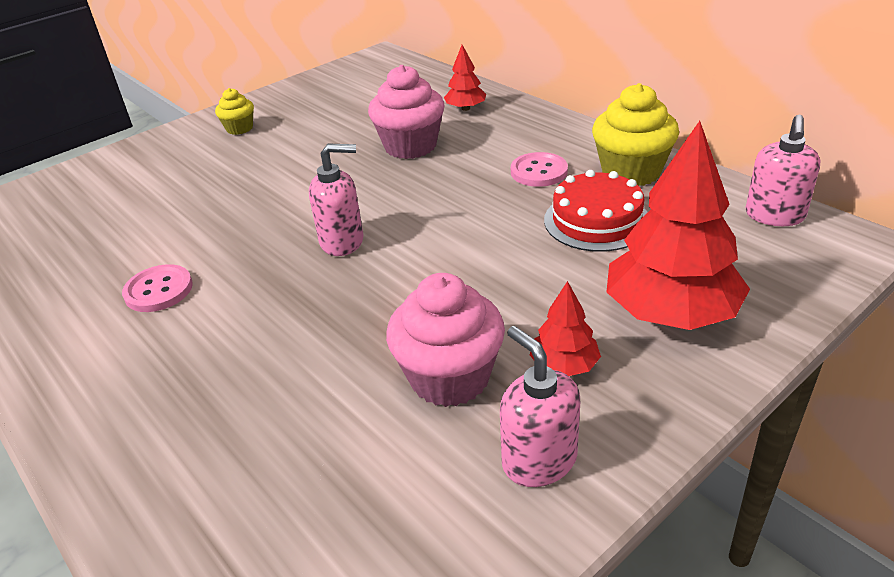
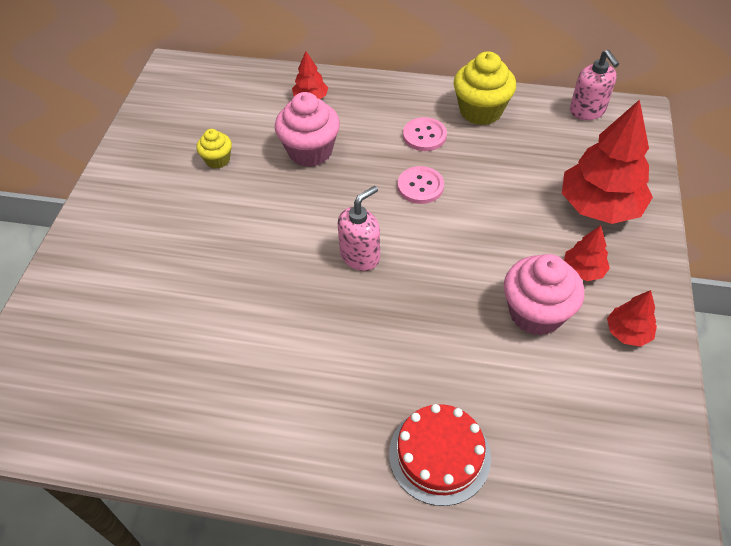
camera: 40 degrees left, 15 degrees up
pink button [122,264,193,312] -> pink button moved to [397,166,444,204]
yellow cupcake [215,88,254,135] -> yellow cupcake moved to [196,129,232,169]
pink soap dispenser [500,326,580,487] -> red tree [607,290,657,346]
red cake [544,170,648,252] -> red cake moved to [389,404,491,506]

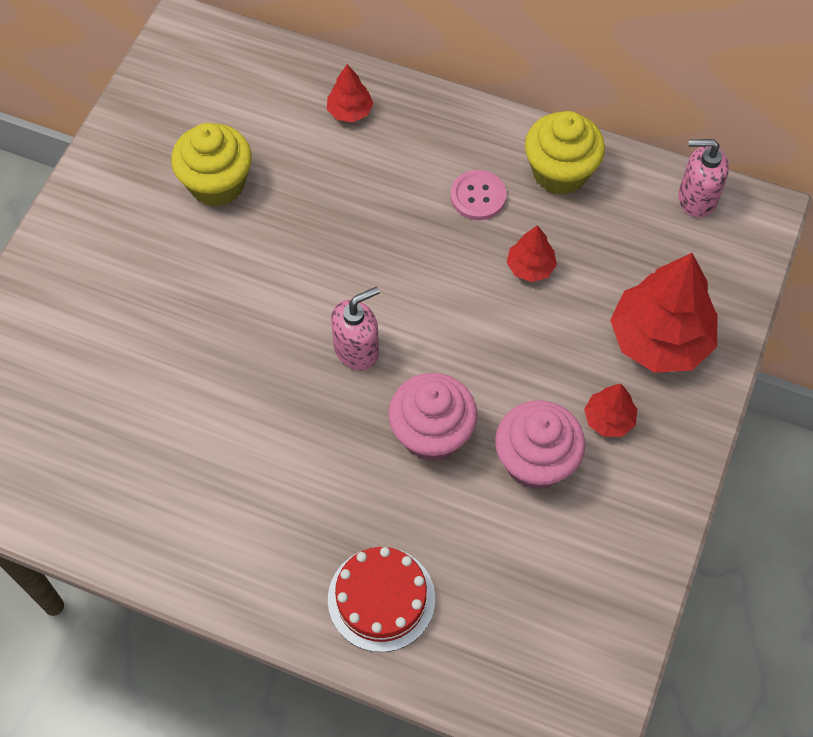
camera: 10 degrees right, 10 degrees up
yellow cupcake [196,129,232,169] -> yellow cupcake [171,123,252,206], size x1.83
pink cupcake [275,92,340,167] -> pink cupcake moved to [388,373,478,461]
pink button [397,166,444,204] -> none
pink soap dispenser [570,50,619,120] -> pink soap dispenser turned 105 degrees clockwise [678,139,729,218]
red tree [607,290,657,346] -> red tree moved to [507,225,557,282]

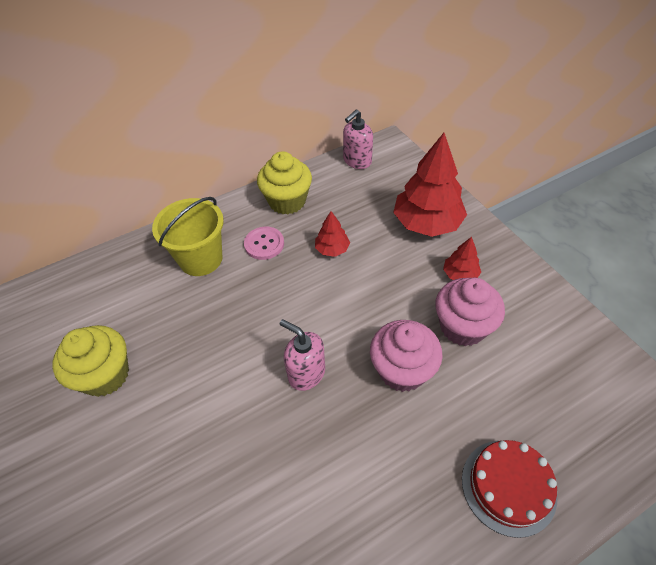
camera: 50 degrees left, 10 degrees down
red tree [327,64,374,122] -> none
pink soap dispenser [331,286,380,370] -> pink soap dispenser turned 60 degrees counterclockwise [280,319,325,391]
none -> yellow bucket [152,197,224,276]

